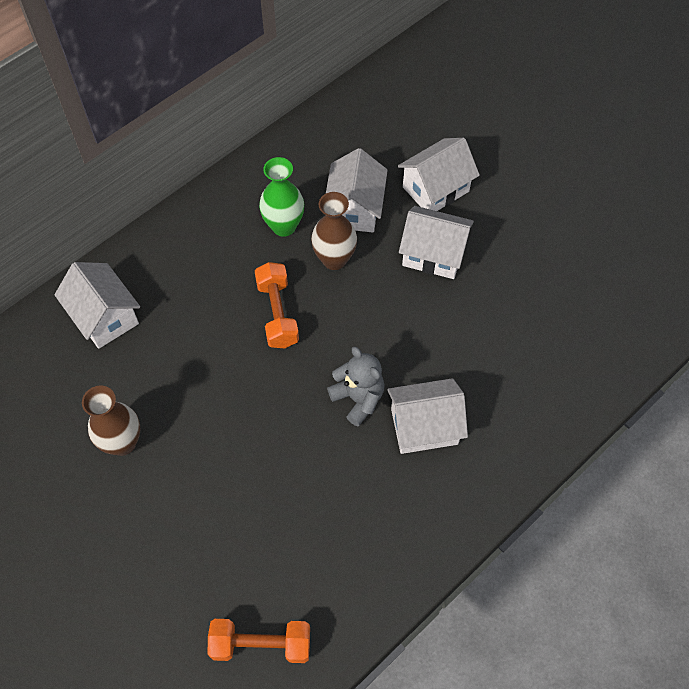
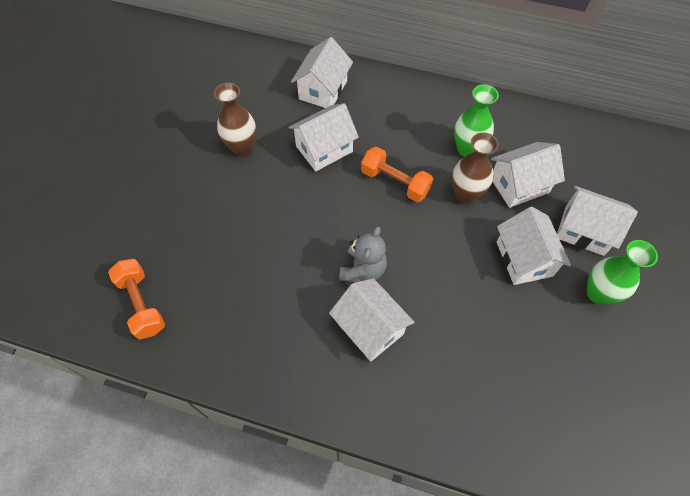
camera: 60 degrees right, 0 degrees up
orange dumbbell [255,262,299,349] -> orange dumbbell turned 75 degrees clockwise [361,147,433,202]
none -> white house [289,103,359,172]
none -> green vase [587,240,658,304]

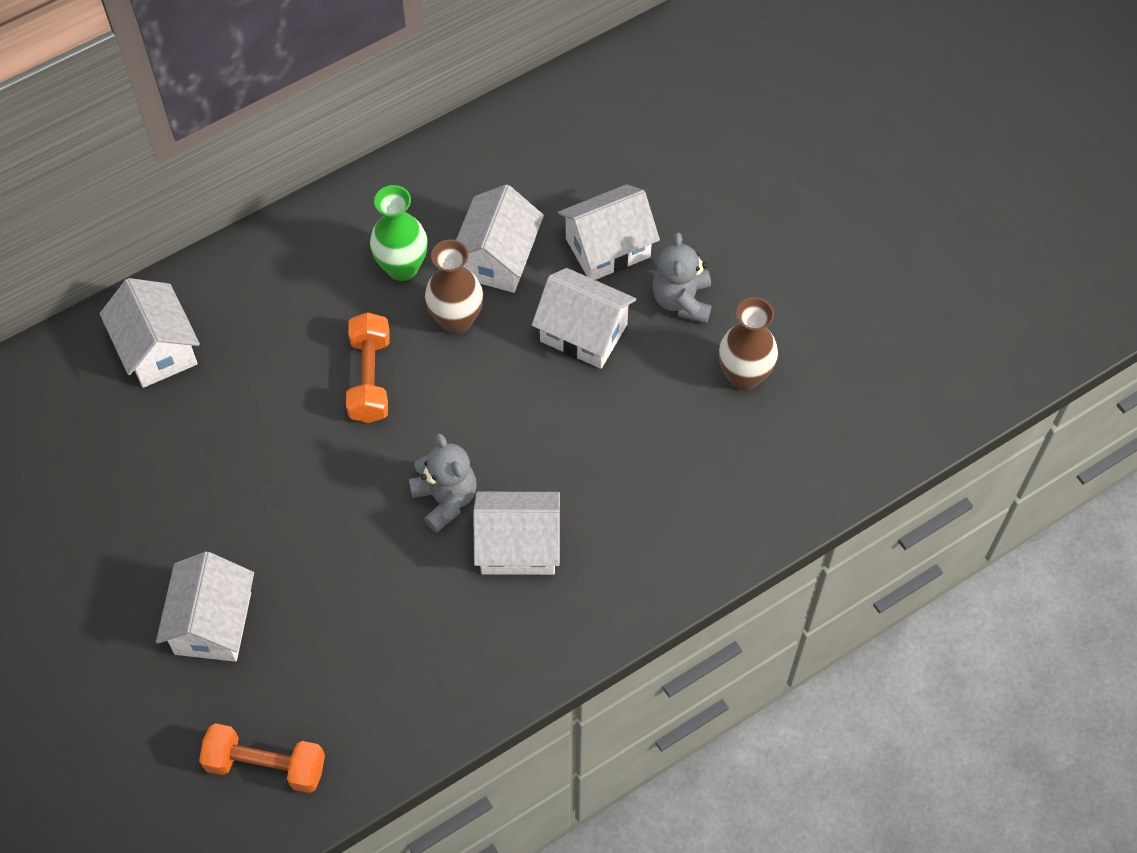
camera: 50 degrees left, 0 degrees up
brown vase [214,82,256,156] -> brown vase moved to [719,297,778,390]
white house [289,103,359,172] -> white house moved to [156,551,254,662]
orange dumbbell [361,147,433,202] -> orange dumbbell turned 75 degrees counterclockwise [346,312,390,423]
green vase [587,240,658,304] -> grey teddy bear [652,232,711,324]

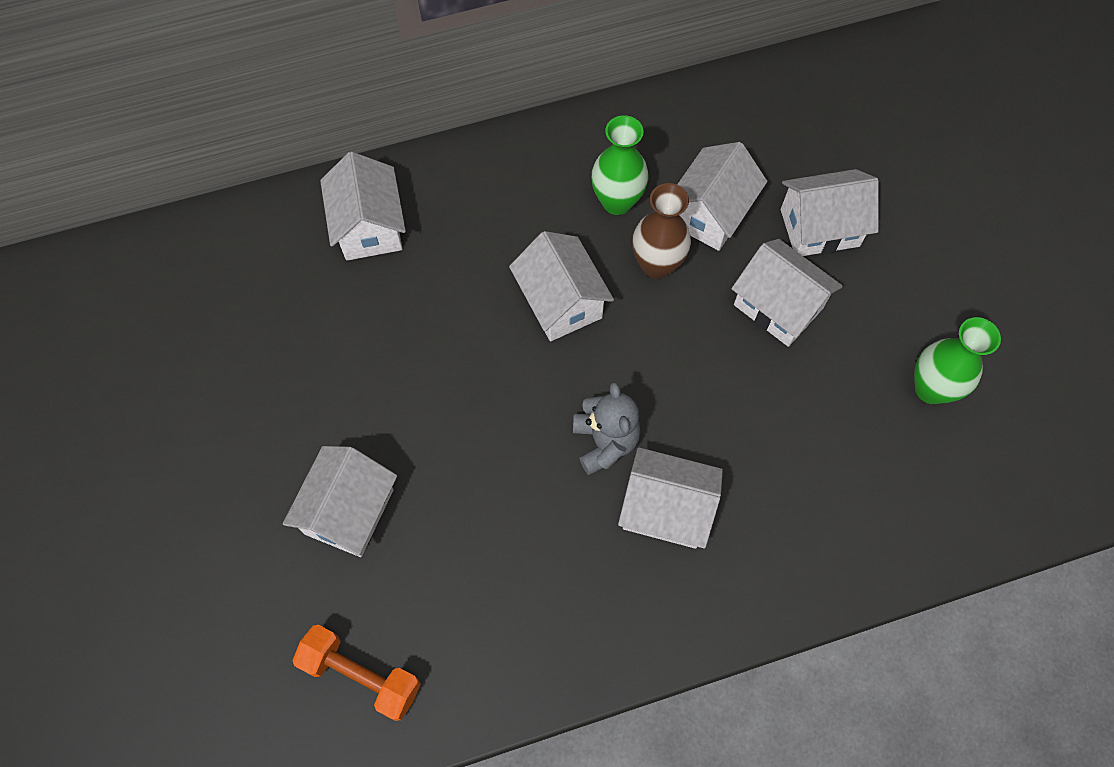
camera: 15 degrees right, 5 degrees up
orange dumbbell [346,312,390,423] -> white house [509,231,614,341]
grey teddy bear [652,232,711,324] -> none
brown vase [719,297,778,390] -> green vase [914,317,1001,404]

